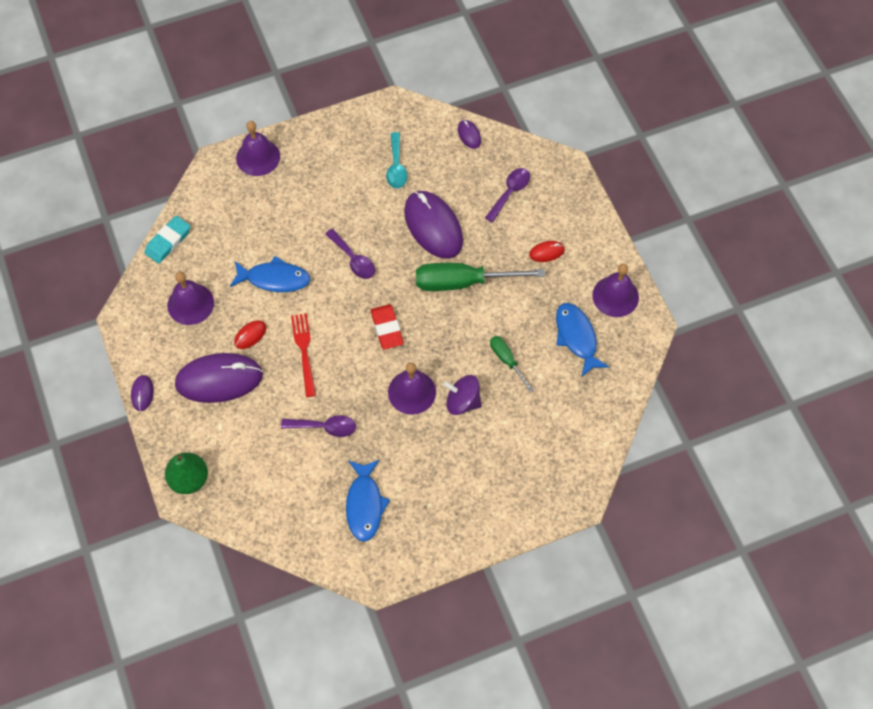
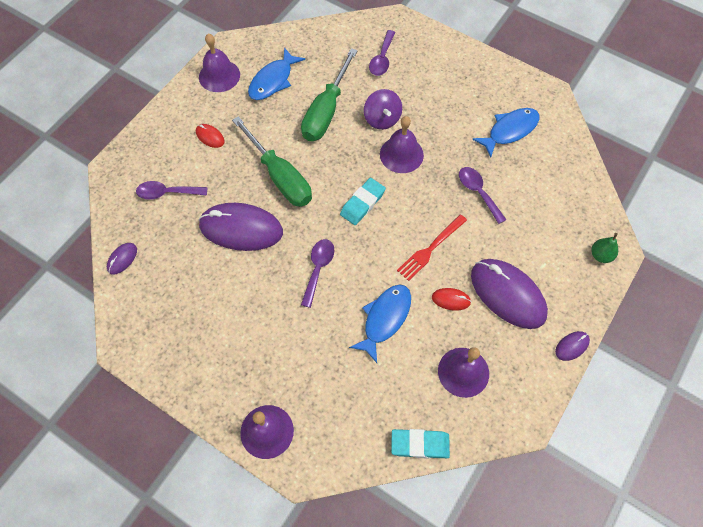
camera: 125 degrees left, 0 degrees up
green pear [165,452,208,494] -> green pear [592,233,618,263], size x0.63
blue fish [230,256,311,292] -> blue fish turned 60 degrees clockwise [349,284,411,363]
red eraser [371,304,404,349] -> turquoise eraser [340,178,386,225]
turquoise spoon [386,132,408,189] -> none
purple mouse [404,191,463,259] -> purple mouse turned 75 degrees clockwise [198,203,283,251]
green screwdriver [490,336,534,392] -> green screwdriver [301,48,358,141], size x1.92
none -> purple spoon [369,30,396,76]

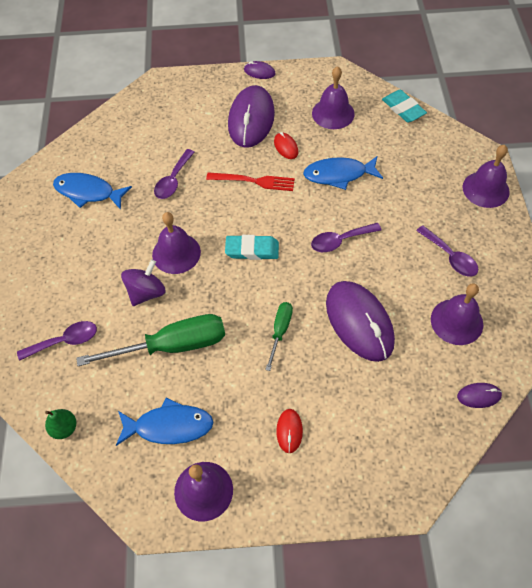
camera: 125 degrees left, 5 degrees down
purple spoon [136,181,207,200] -> purple spoon moved to [416,225,478,277]
green screwdriver [232,116,312,207] -> green screwdriver [265,302,293,371], size x0.52
green pear [592,233,618,263] -> green pear moved to [45,409,76,439]
none -> purple bell [431,283,483,345]

